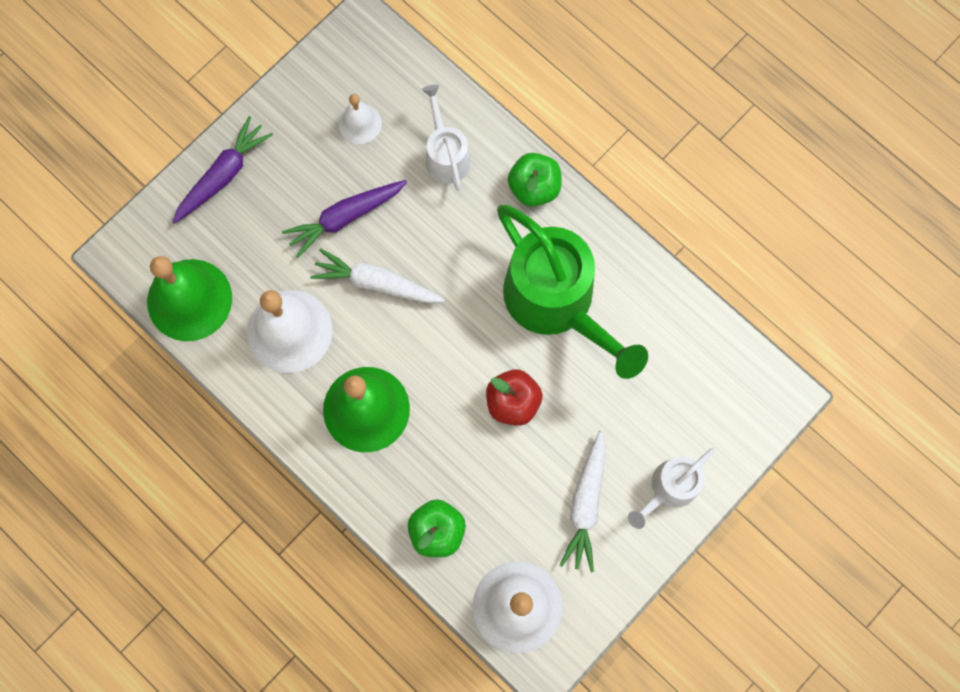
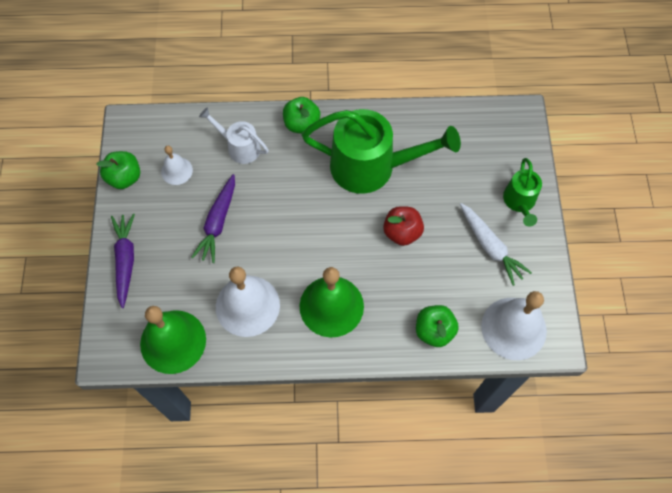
camera: 45 degrees left, 10 degrees down
white carrot [310,248,445,303] -> none
white watering can [628,448,715,529] -> green watering can [503,158,542,227]
none -> green apple [96,151,140,189]

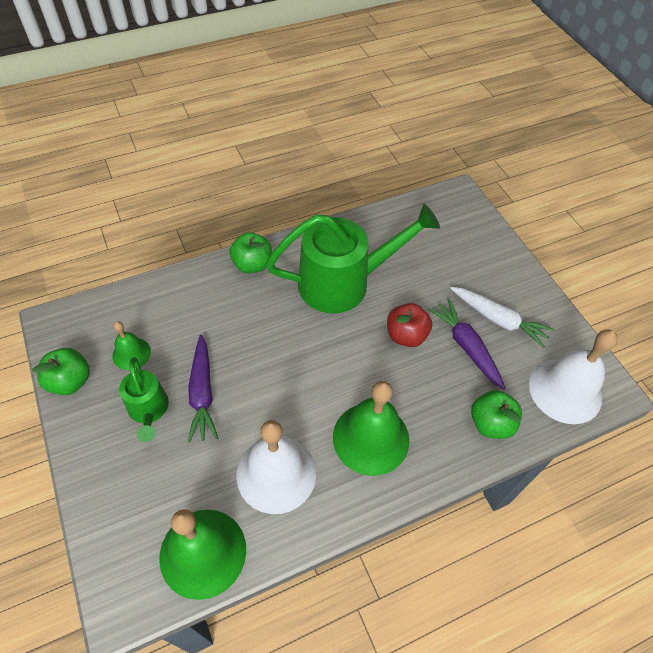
camera: 25 degrees left, 10 degrees down
purple carrot [111,213,135,308] -> purple carrot moved to [428,299,506,390]
white bell [161,145,193,185] -> green bell [112,321,151,370]
white watering can [199,107,269,164] -> none
green watering can [503,158,542,227] -> green watering can moved to [119,357,169,442]

